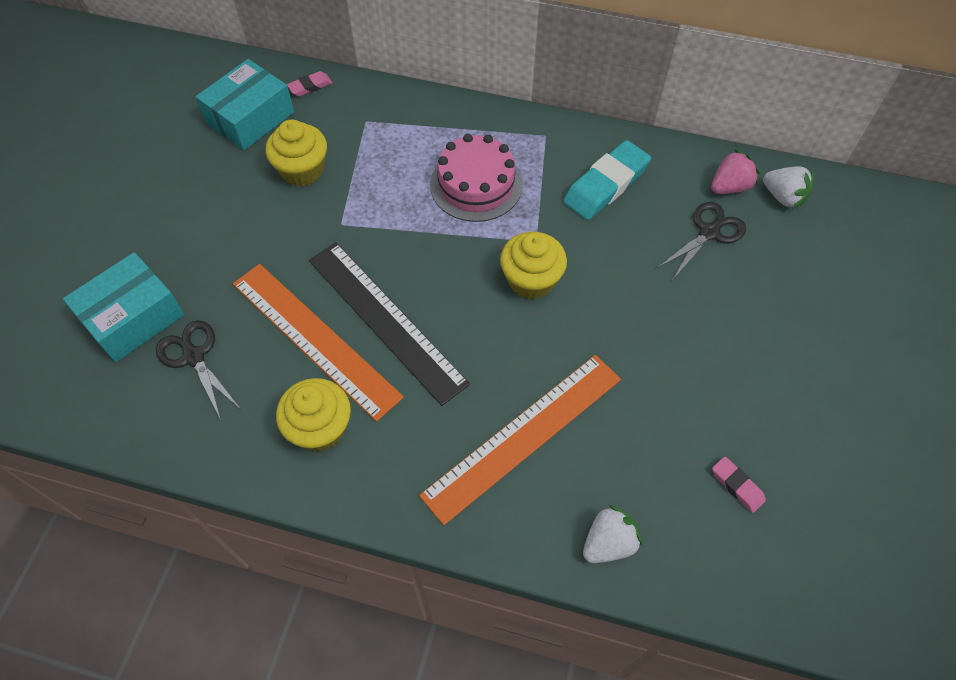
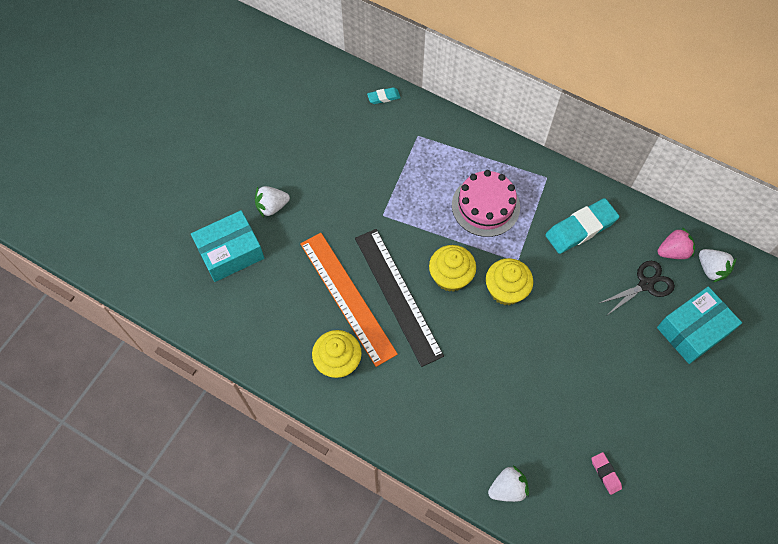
camera: 15 degrees right, 5 degrees up
black scissors [156,320,240,420] -> none
turquoise box [195,59,294,151] -> turquoise box moved to [657,287,742,364]
yellow cupcake [266,120,327,186] -> yellow cupcake moved to [429,245,476,292]
pink eraser [287,71,332,97] -> turquoise eraser [367,87,401,104]
orange ruler [419,355,621,525] -> none
none -> white strawberry [255,186,290,217]

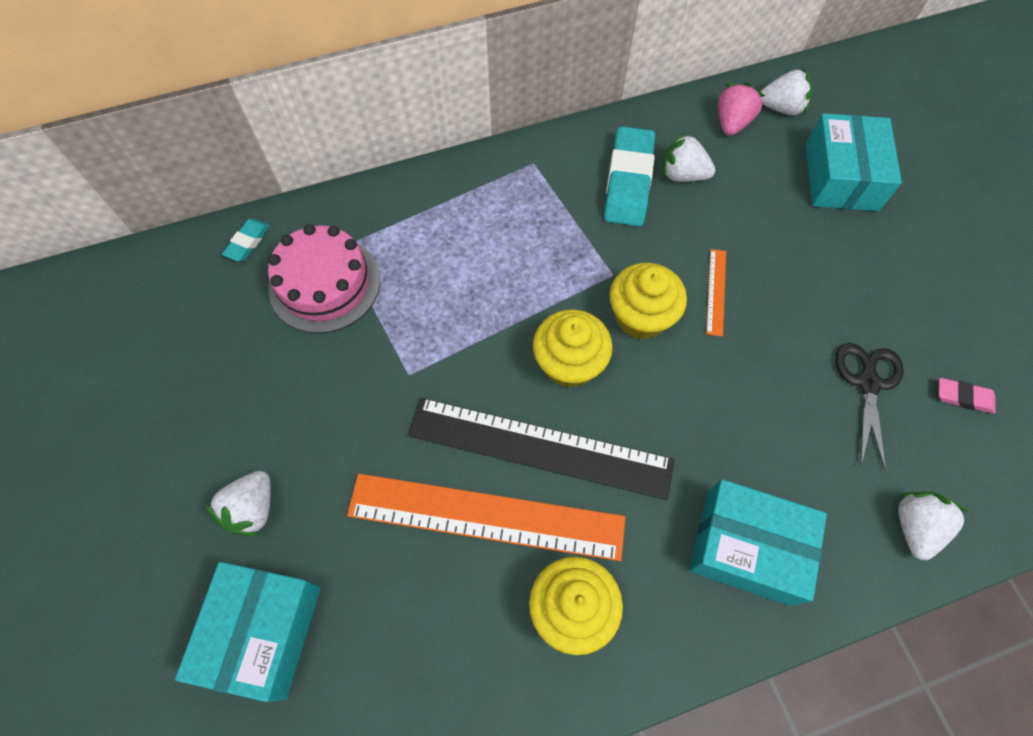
camera: 50 degrees left, 0 degrees up
pink cake [452,170,520,237] -> pink cake moved to [268,224,380,333]
black scissors [598,261,675,314] -> black scissors moved to [835,343,904,471]
none -> white strawberry [662,133,715,182]
none -> turquoise box [689,479,827,606]
none -> orange ruler [706,249,726,337]

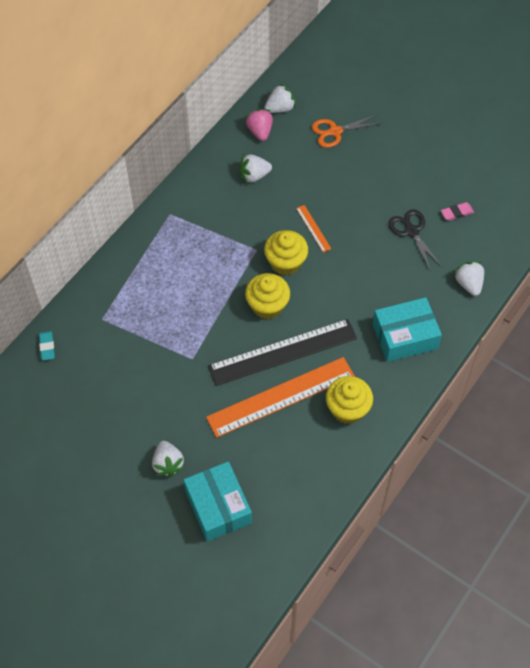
camera: 35 degrees left, 5 degrees down
pink cake [268,224,380,333] -> none
turquoise eraser [604,126,655,226] -> none
turquoise box [806,113,902,211] -> orange scissors [312,114,383,148]

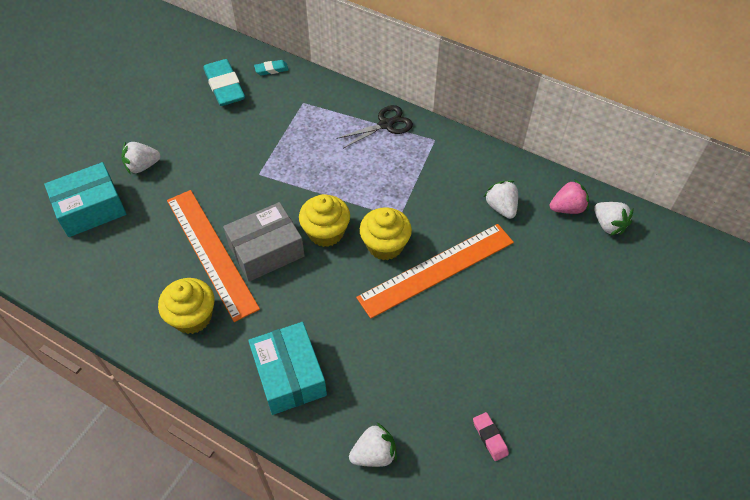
camera: 85 degrees right, 5 degrees down
black ruler [208,319,357,386] -> grey box [223,202,305,282]
orange ruler [296,205,331,252] -> orange ruler [356,224,514,319], size x2.39
orange scissors [312,114,383,148] -> none
black scissors [388,210,443,271] -> black scissors moved to [336,105,413,148]
none -> turquoise eraser [203,59,245,106]

